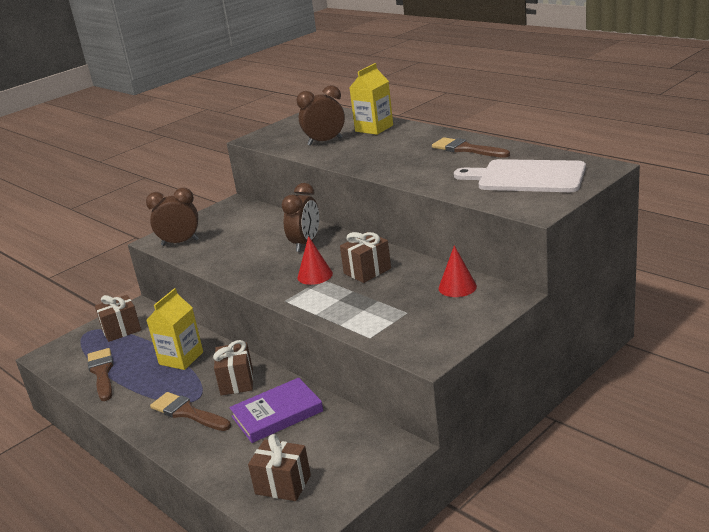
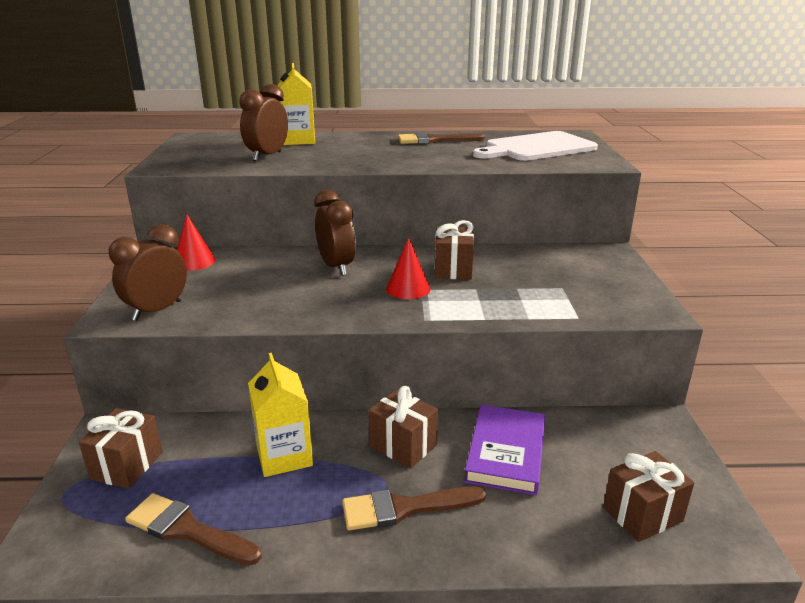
camera: 50 degrees left, 0 degrees up
red cone [439,245,477,297] -> red cone moved to [177,214,216,271]

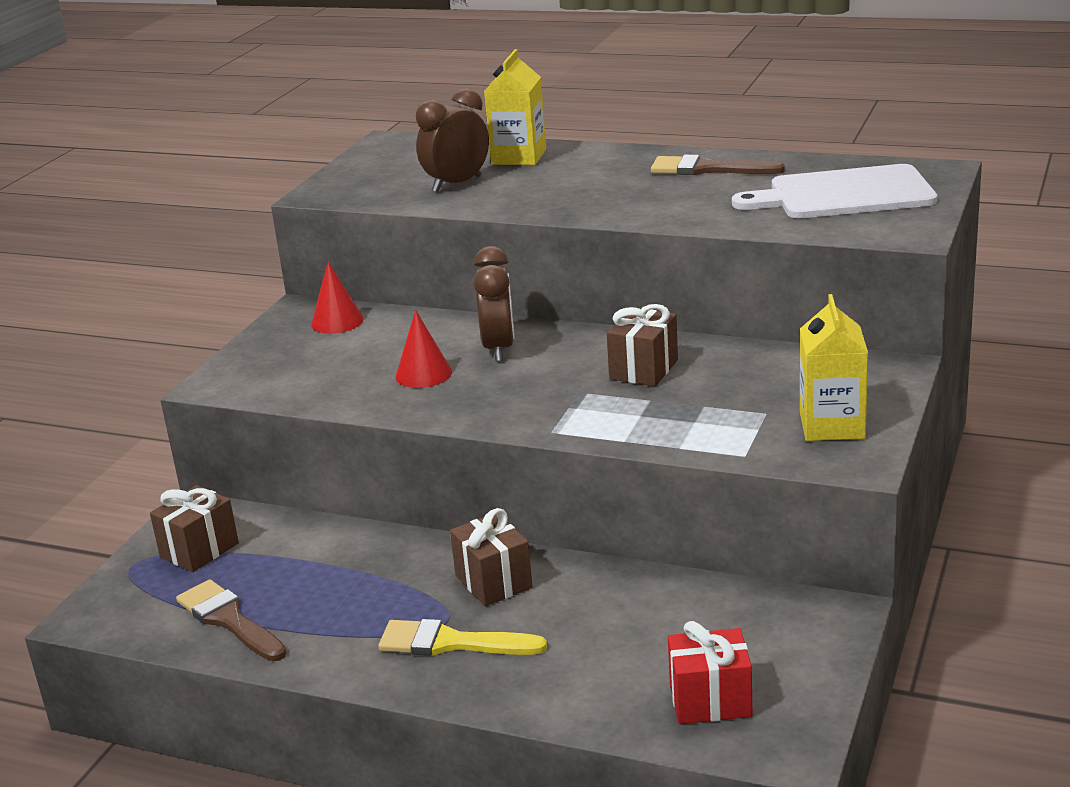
camera: 25 degrees right, 0 degrees up
brown clock [108,224,187,321] -> none
yellow carton [248,353,313,477] -> yellow carton moved to [800,294,868,441]
brown brush [342,486,486,530] -> yellow brush [378,619,547,656]
red cone [386,238,430,299] -> red cone moved to [395,310,452,388]
purple book [464,405,545,495] -> none
brown gift [603,451,694,542] -> red gift [668,621,753,724]

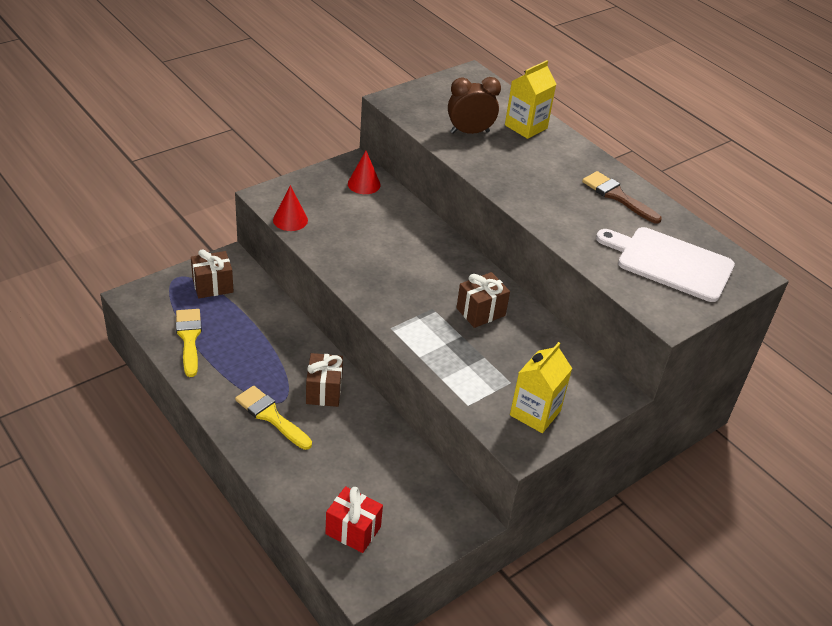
camera: 25 degrees right, 15 degrees up
brown brush [176,579,287,661] -> yellow brush [176,309,202,377]
red cone [395,310,452,388] -> red cone moved to [273,185,308,231]
brown clock [474,246,514,362] -> none

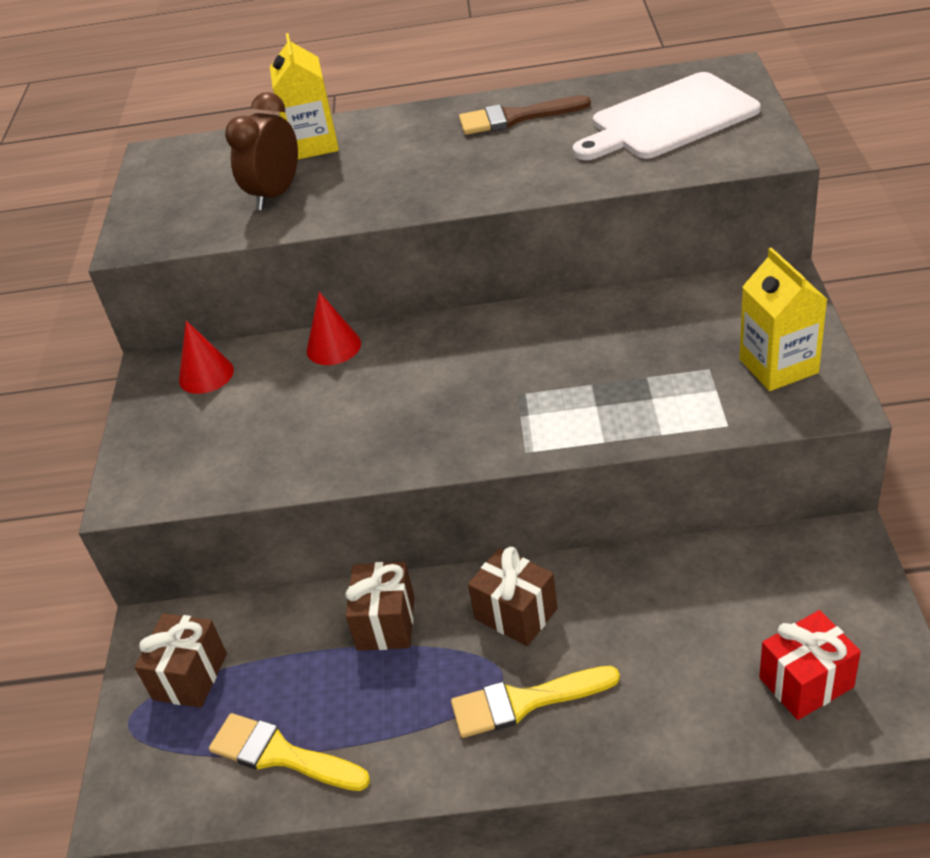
camera: 45 degrees left, 0 degrees up
red cone [273,185,308,231] -> red cone moved to [307,292,361,365]
brown gift [456,272,510,328] -> brown gift moved to [345,562,415,651]

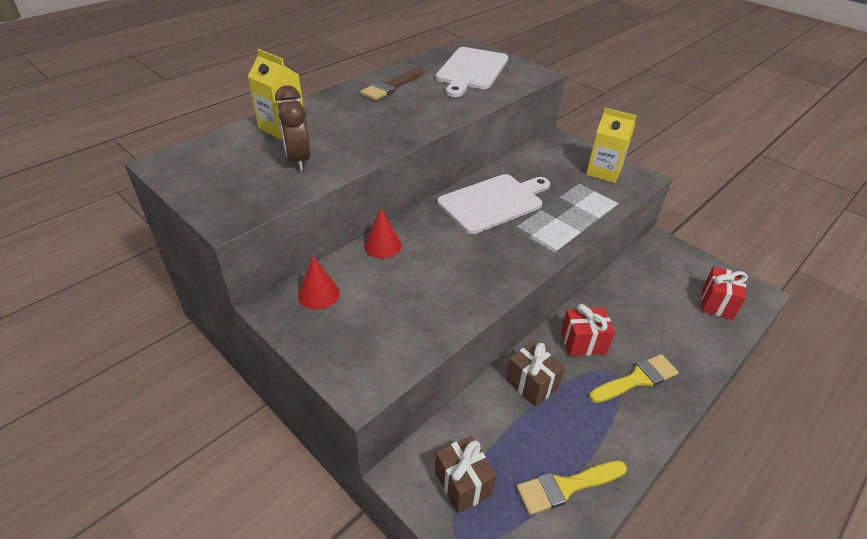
camera: 50 degrees left, 0 degrees up
yellow brush [451,666,620,738] -> yellow brush turned 150 degrees counterclockwise [589,354,679,403]
brown gift [468,547,558,646] -> red gift [561,304,615,356]
none -> white cutting board [437,174,550,234]

